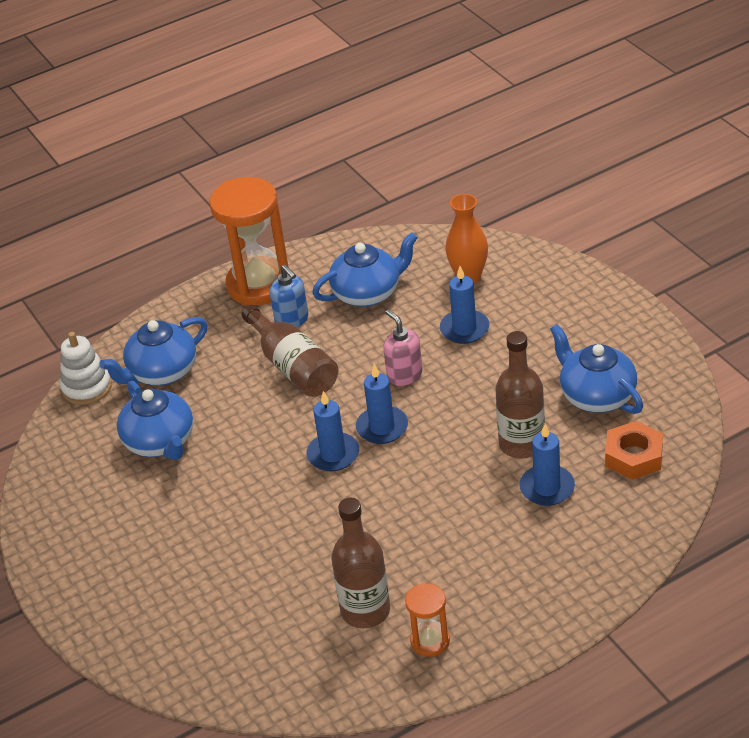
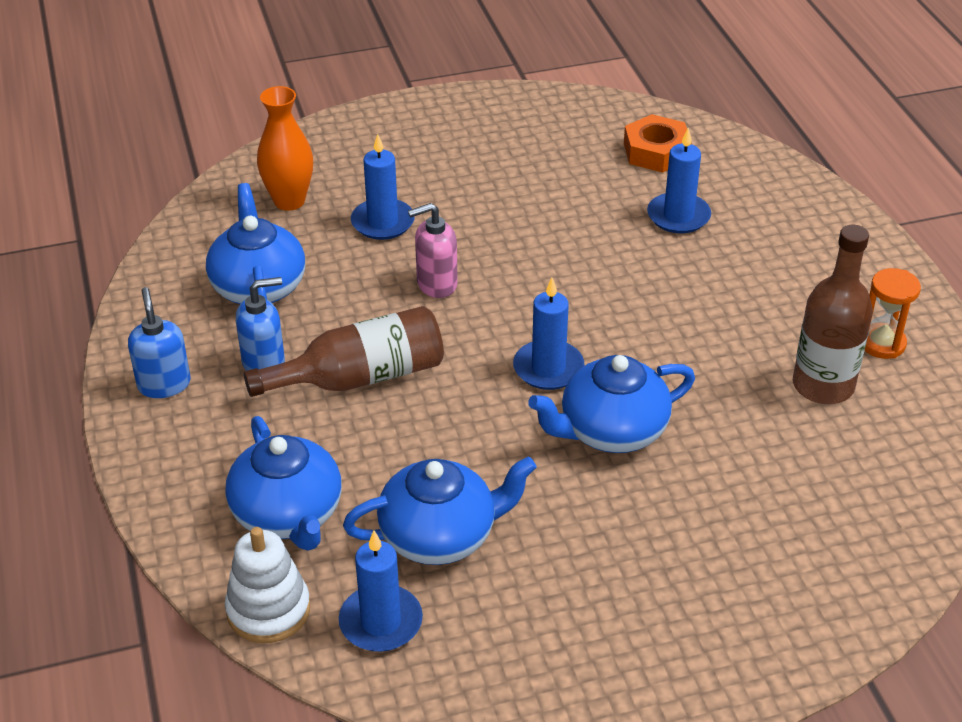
camera: 80 degrees left, 0 degrees up
orange hourglass [209,177,289,305] -> blue soap dispenser [128,287,190,398]
blue candle [356,364,408,444] -> blue candle moved to [339,531,423,652]
brown bottle [495,331,545,459] -> none
blue teapot [550,324,643,414] -> blue teapot moved to [528,355,695,453]

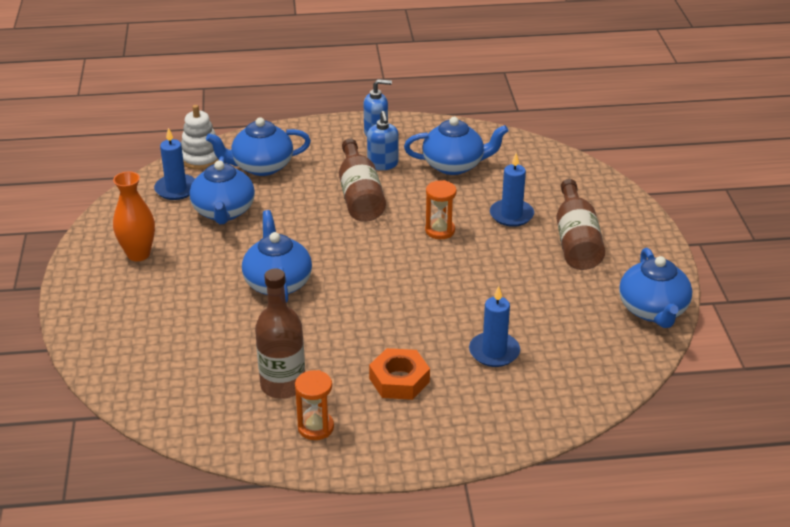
camera: 100 degrees right, 5 degrees down
orange vase [257,86,313,211] -> orange vase moved to [113,172,155,261]
pink soap dispenser [408,203,458,298] -> orange hourglass [425,180,457,239]
blue candle [513,278,585,390] -> none
orange nut [624,114,692,173] -> orange nut moved to [369,348,430,400]
none -> brown bottle [556,179,605,270]
none -> blue teapot [619,248,692,328]

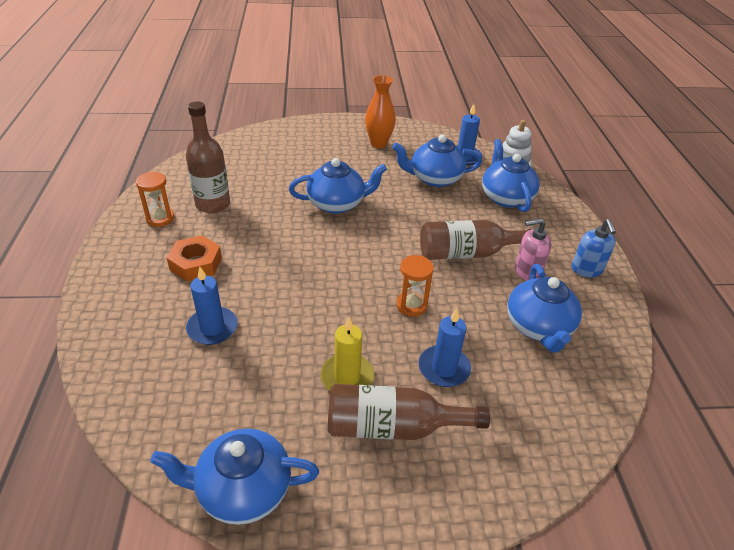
camera: 90 degrees right, 5 degrees up
blue soap dispenser [367,111,398,170] -> pink soap dispenser [515,219,551,280]
none -> yellow candle [320,317,374,391]

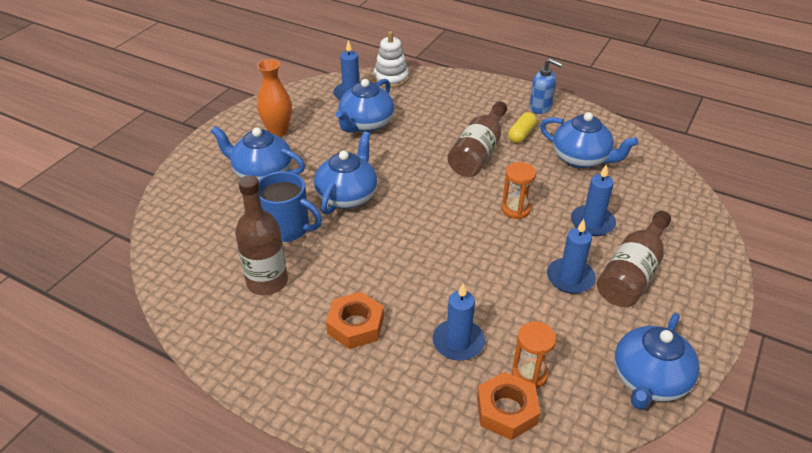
camera: 55 degrees left, 0 degrees up
orange hourglass [136,171,174,227] -> orange hourglass moved to [512,321,556,389]
yellow candle [320,317,374,391] -> blue candle [547,219,596,294]
blue teapot [482,139,540,212] -> blue teapot moved to [211,126,305,181]
pink soap dispenser [515,219,551,280] -> yellow capsule [508,112,537,143]
none -> blue mug [259,171,322,242]
none -> orange nut [477,372,540,440]

